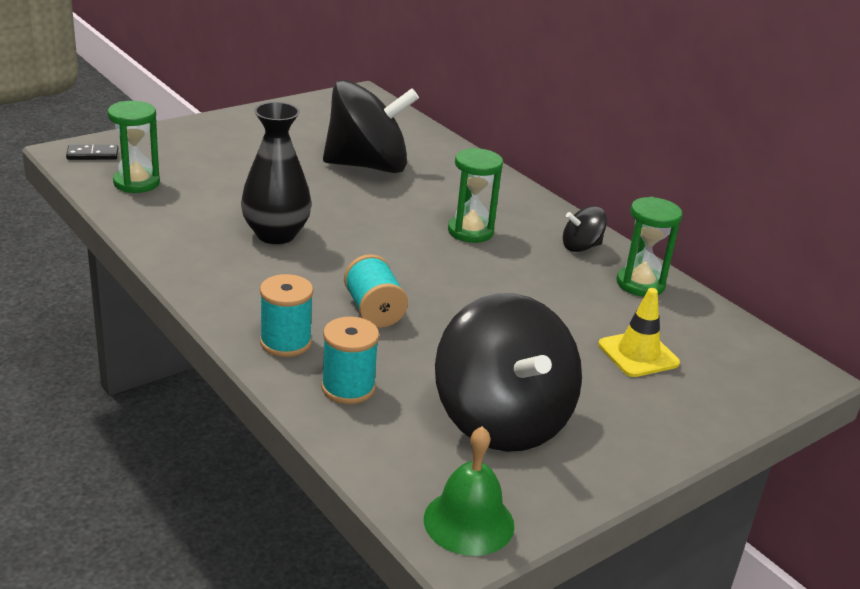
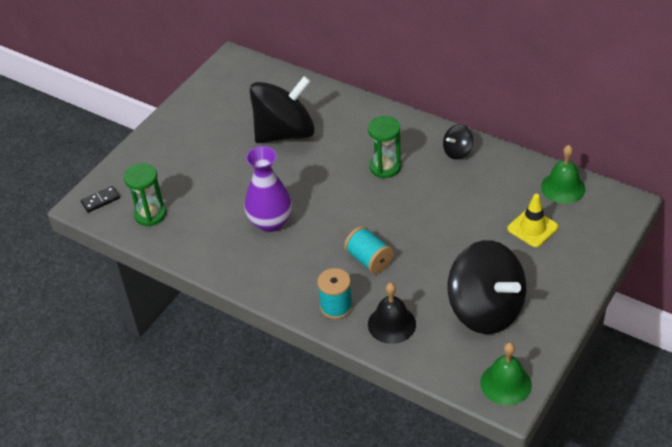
camera: 15 degrees left, 15 degrees up
black vase [241,102,312,244] -> purple vase [244,146,292,232]
turquoise spool [321,317,379,404] -> black bell [368,283,416,344]
green hourglass [616,197,683,297] -> none
none -> green bell [541,145,586,204]

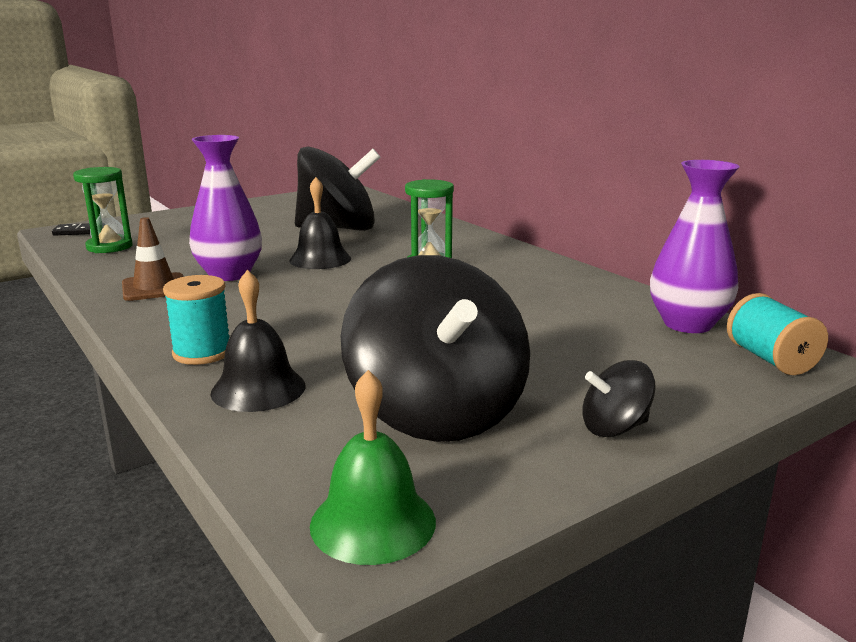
camera: 20 degrees right, 25 degrees down
turquoise spool [344,226,394,274] -> turquoise spool moved to [727,293,828,375]
black spinning top [443,124,473,160] -> black spinning top moved to [582,360,656,437]
yellow traffic cone [507,194,559,247] -> none
green bell [541,145,586,204] -> purple vase [650,160,740,333]
none -> brown traffic cone [122,217,184,301]
none -> black bell [289,177,351,269]

